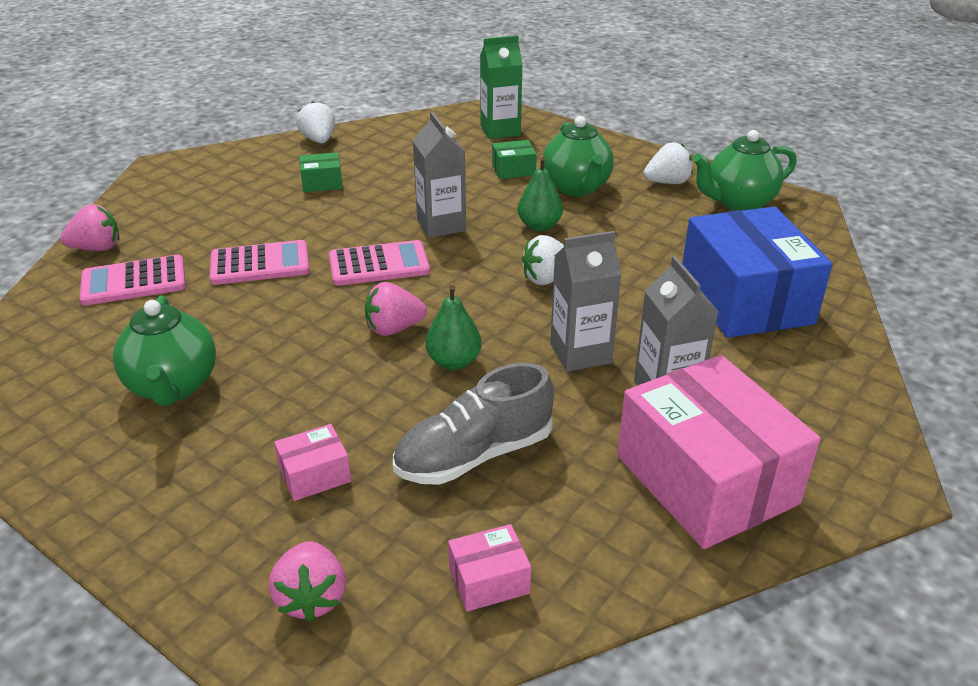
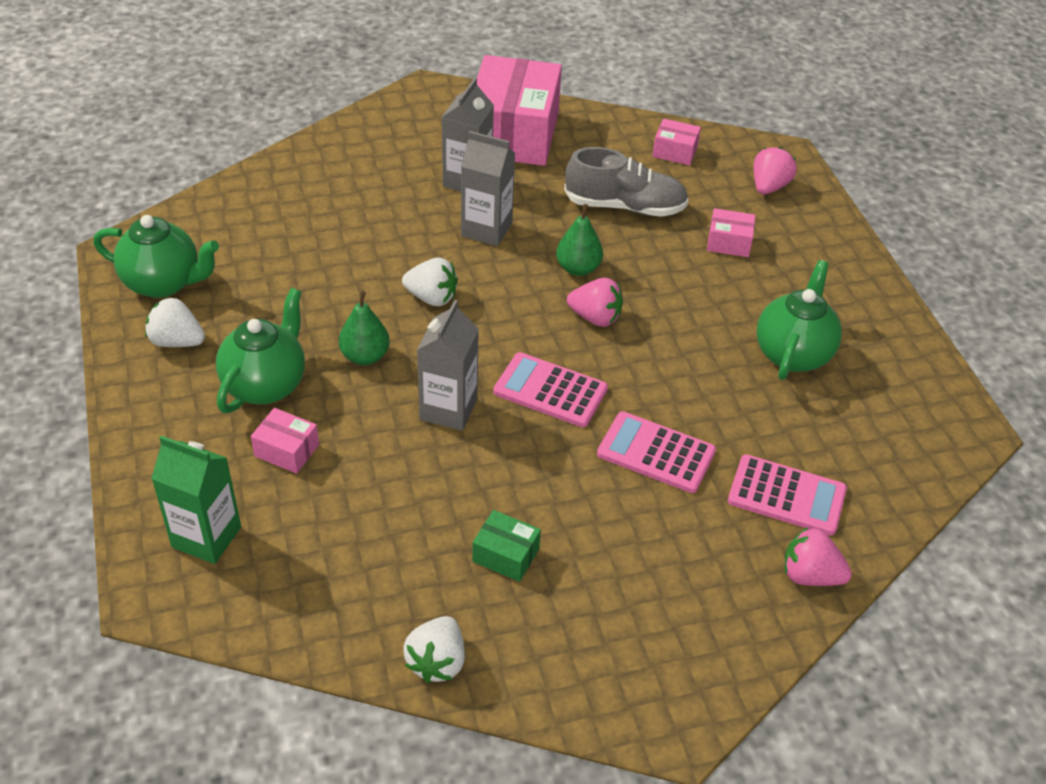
camera: 145 degrees left, 10 degrees up
green box [492,140,537,179] -> pink box [251,408,319,474]
blue box [682,207,832,338] -> none

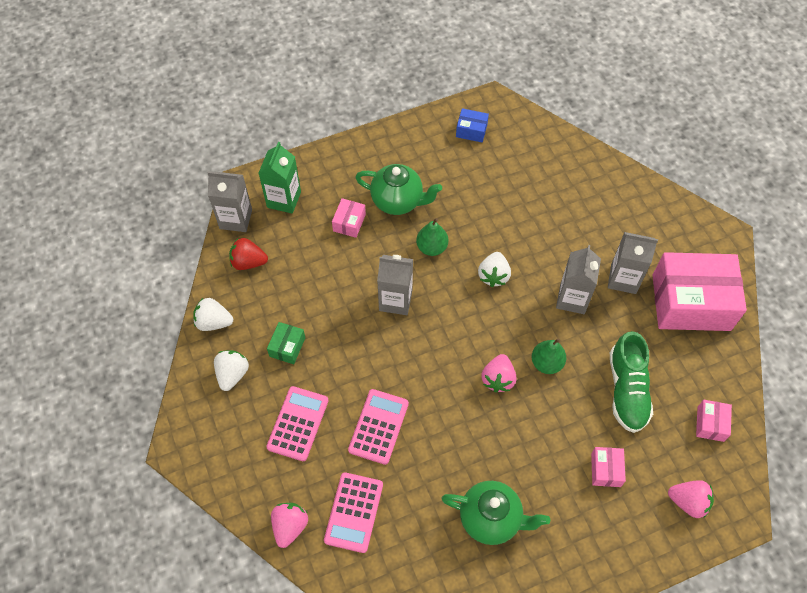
camera: 85 degrees right, 15 degrees up
green teapot [93,215,219,298] -> blue box [456,108,489,142]
white strawberry [145,298,205,347] -> white strawberry moved to [214,350,249,391]
pink calculator [493,352,608,427] -> pink calculator moved to [266,386,329,461]
grey shoe [564,147,689,217] -> green shoe [610,331,653,433]
none -> grey carton [207,171,252,232]
none -> red strawberry [229,238,268,270]

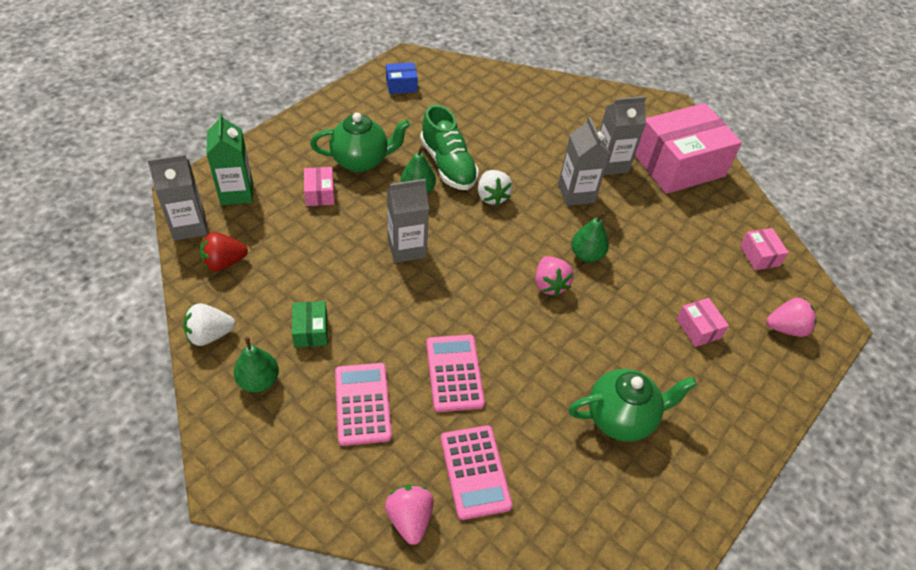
camera: 30 degrees left, 10 degrees down
white strawberry [214,350,249,391] -> green pear [234,337,279,393]
green shoe [610,331,653,433] -> green shoe moved to [420,105,479,190]

